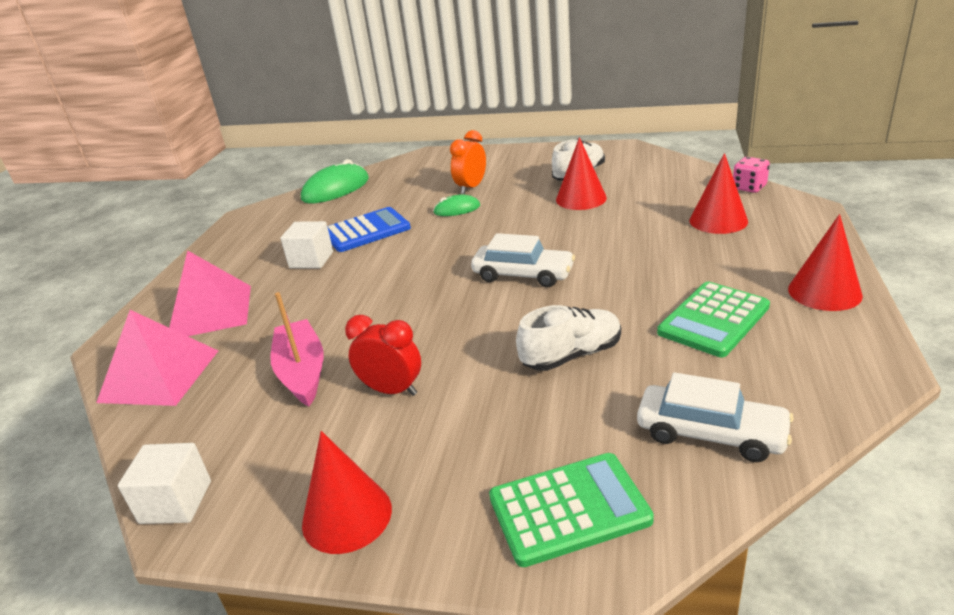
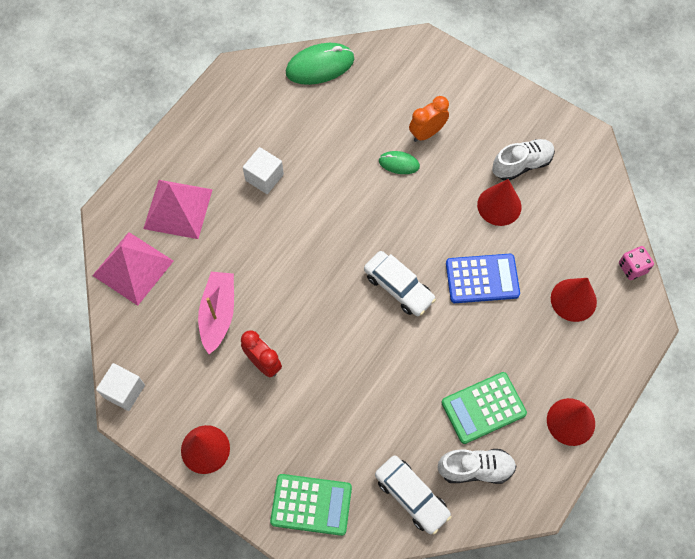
camera: 20 degrees right, 35 degrees up
blue calculator [327,207,411,252] -> blue calculator moved to [446,254,520,303]
white shoe [516,305,621,371] -> white shoe moved to [438,449,517,484]

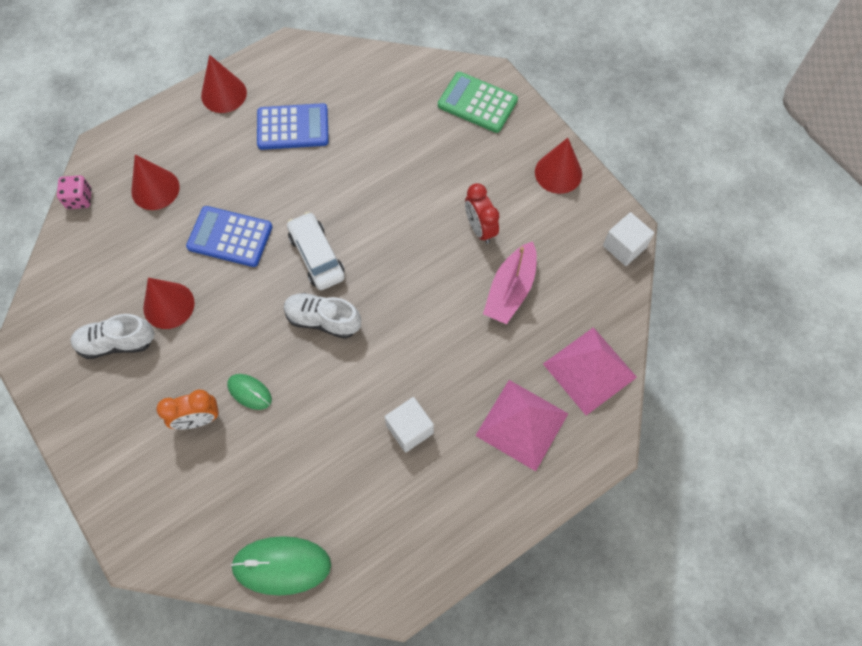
camera: 160 degrees left, 0 degrees up
white car [375,456,451,534] -> none
white shoe [438,449,517,484] -> white shoe moved to [284,293,361,339]
green calculator [442,372,527,444] -> blue calculator [257,103,329,150]

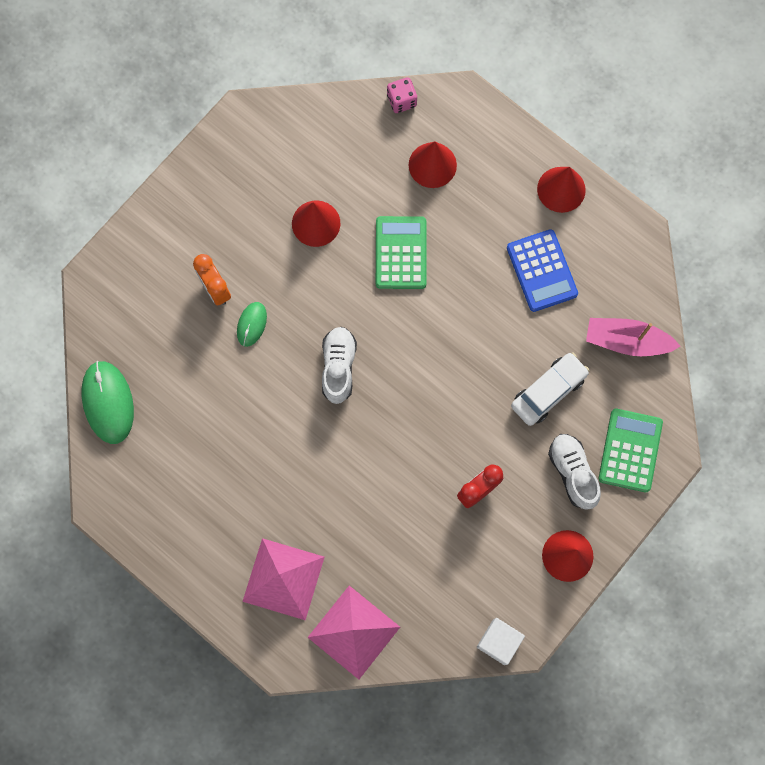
camera: 75 degrees right, 10 degrees up
white shoe [70,314,155,359] -> white shoe moved to [548,434,601,510]
blue calculator [186,206,273,267] -> green calculator [376,216,426,289]
white car [287,212,345,290] -> white car moved to [511,352,589,426]
white cube [385,397,434,453] -> none
pink boat [483,241,537,324] -> pink boat moved to [586,318,680,356]

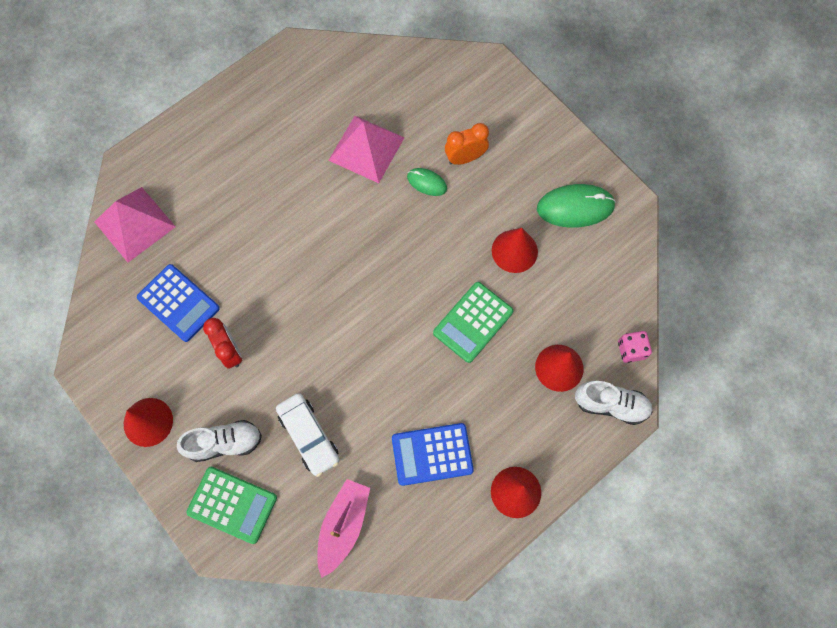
camera: 100 degrees right, 5 degrees down
green mouse [82,361,134,444] -> green mouse moved to [537,184,616,228]
pink pyramid [242,538,324,620] -> pink pyramid moved to [328,116,404,183]
white shoe [322,327,357,404] -> white shoe moved to [575,381,653,425]
green calculator [376,216,426,289] -> green calculator turned 120 degrees clockwise [433,282,514,363]
white cube [477,618,525,665] -> none
none -> blue calculator [137,264,220,342]

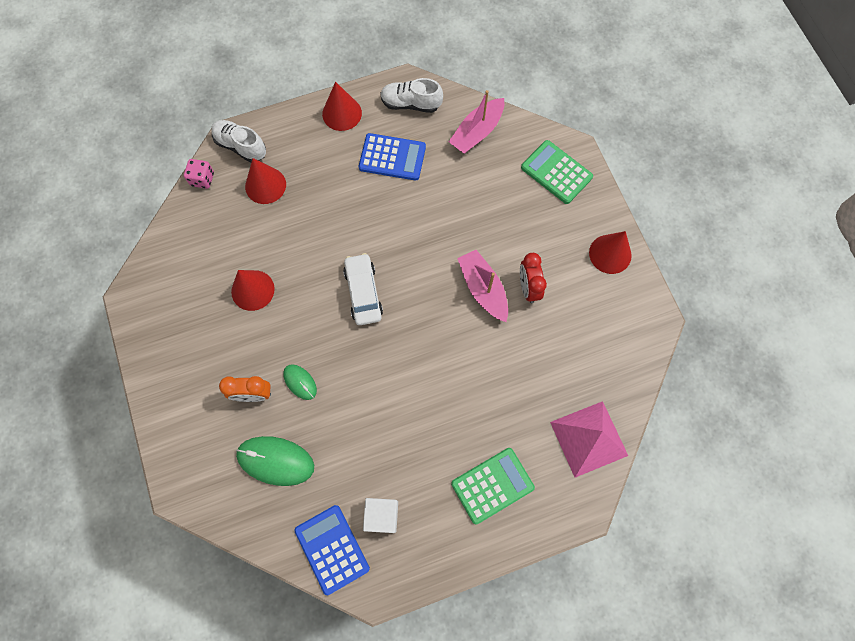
camera: 160 degrees left, 0 degrees up
blue calculator [137,264,220,342] -> blue calculator moved to [294,505,370,595]
white shoe [177,420,262,462] -> white shoe moved to [380,78,443,113]
white car [276,393,339,477] -> white car moved to [343,253,383,325]
pink pyramid [328,116,404,183] -> none
green calculator [433,282,514,363] -> green calculator moved to [451,448,535,524]
green mouse [537,184,616,228] -> green mouse moved to [236,436,314,486]
none -> white cube [363,498,398,533]
none -> pink boat [457,250,508,322]

